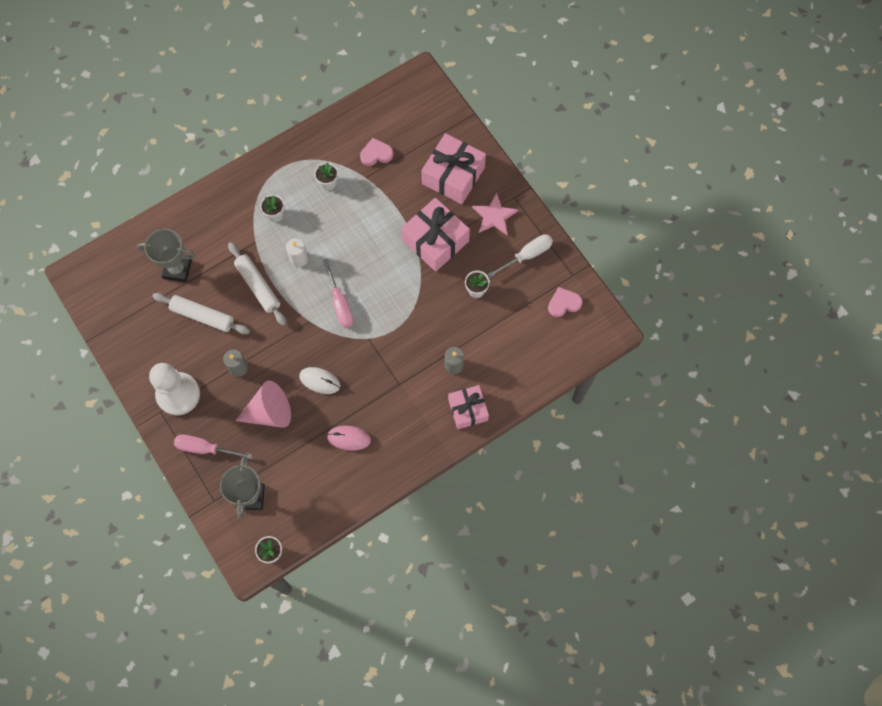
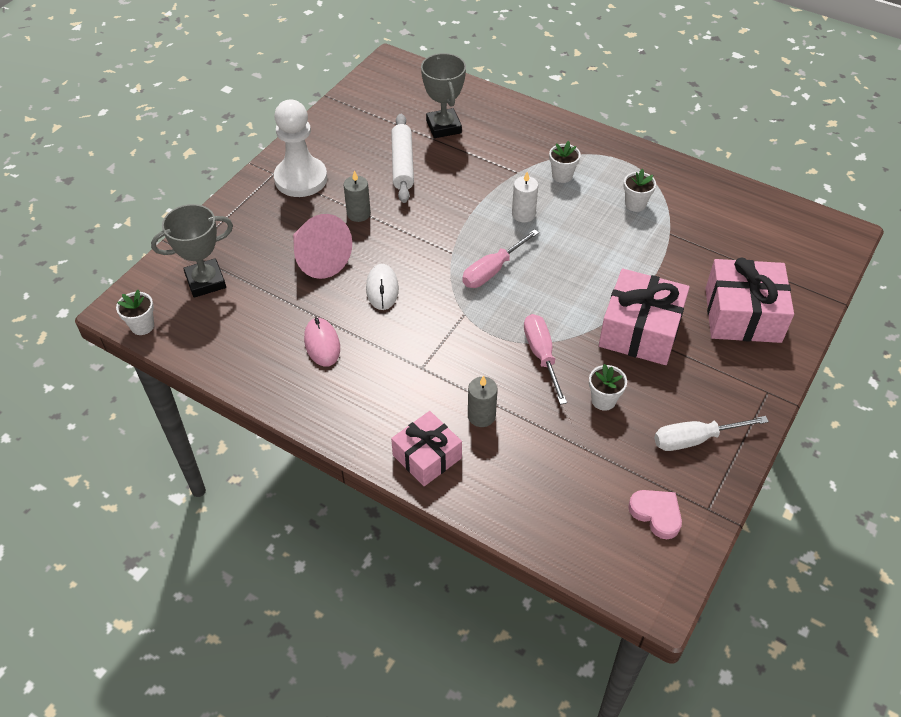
camera: 65 degrees right, 20 degrees down
pink screwdriver [174,434,252,459] -> pink screwdriver moved to [524,314,567,405]
white rolling pin [228,242,286,326] -> none
pink heart [360,138,393,166] -> none
pink star [472,193,518,235] -> none
white screwdriver [487,234,553,278] -> white screwdriver turned 135 degrees clockwise [654,416,769,451]

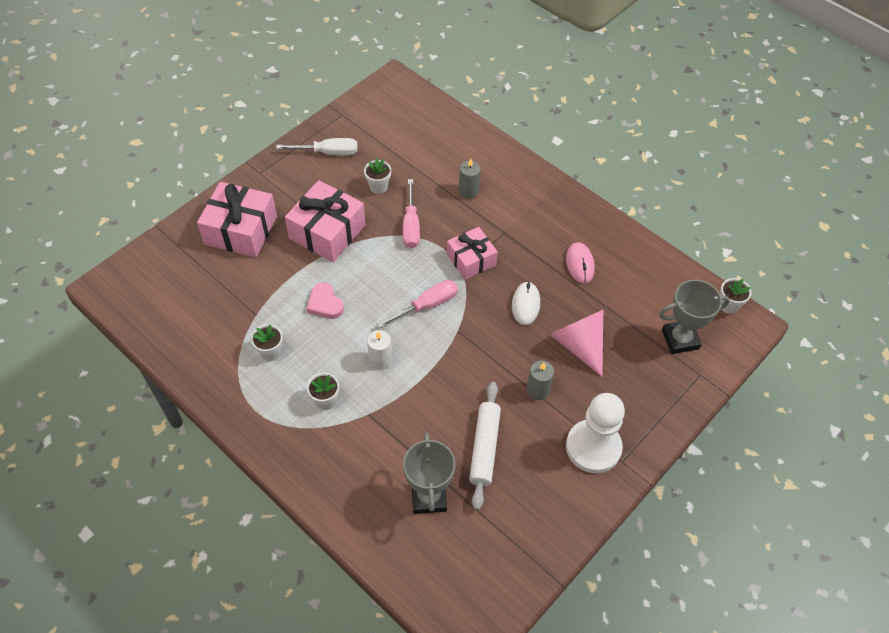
camera: 170 degrees left, 5 degrees up
pink gift [391,411,462,486] -> pink gift moved to [447,227,498,280]
pink heart [628,490,682,539] -> pink heart moved to [307,283,344,319]

